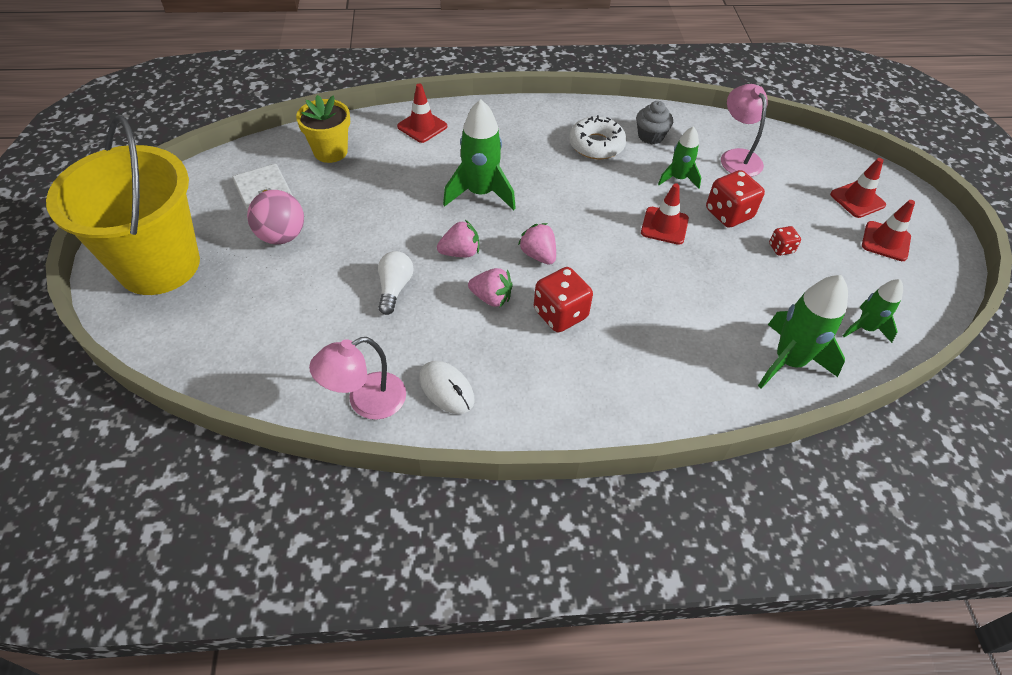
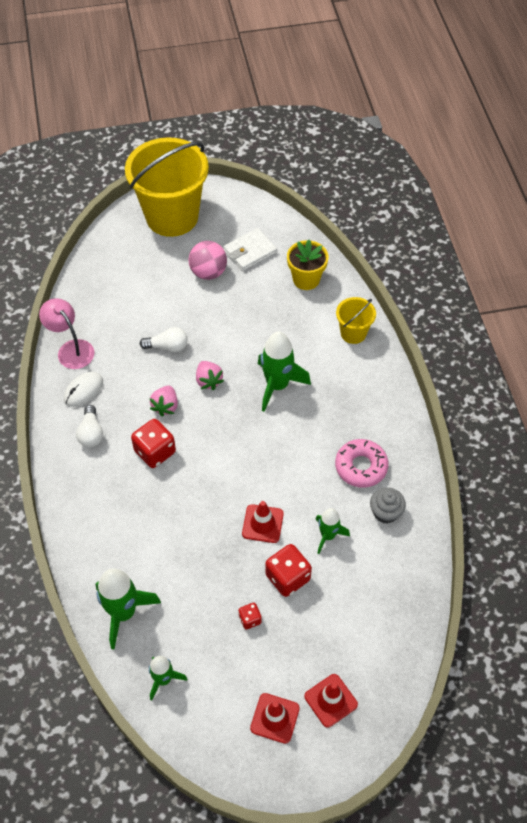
camera: 85 degrees right, 5 degrees up
red traffic cone [397,84,447,143] -> yellow bucket [336,297,376,344]
pink strawberry [518,223,556,265] -> none
white donut [569,115,627,159] -> pink donut [335,439,389,488]
pink lamp [721,84,768,177] -> none
none -> white light bulb [76,405,103,447]

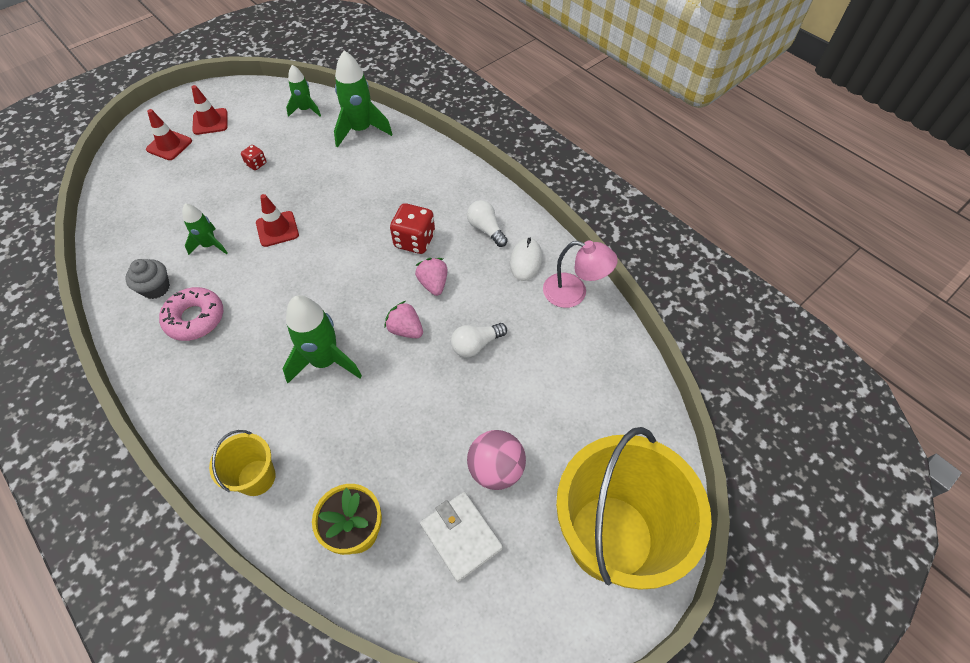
camera: 150 degrees right, 0 degrees up
white wallet [224,228,277,271] -> white wallet turned 60 degrees counterclockwise [420,492,503,582]
red dice [265,544,312,597] -> none

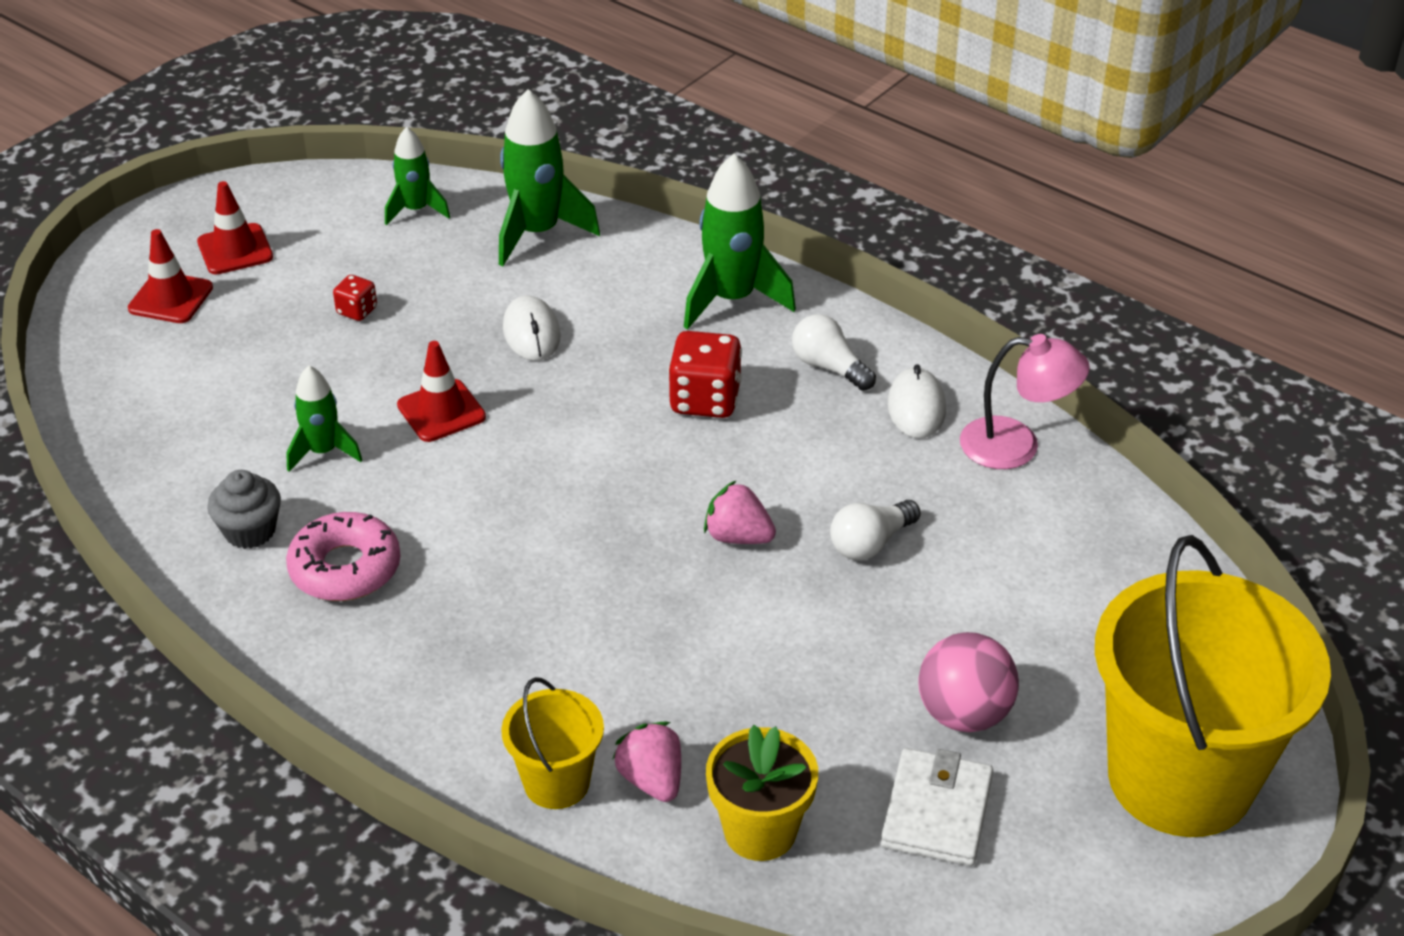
camera: 10 degrees left, 15 degrees down
green rocket [283,295,362,383] -> green rocket moved to [684,154,796,330]
pink strawberry [415,258,448,296] -> pink strawberry moved to [612,722,681,802]
white wallet [420,492,503,582] -> white wallet turned 60 degrees clockwise [881,748,993,866]
none -> white mouse [503,295,561,361]

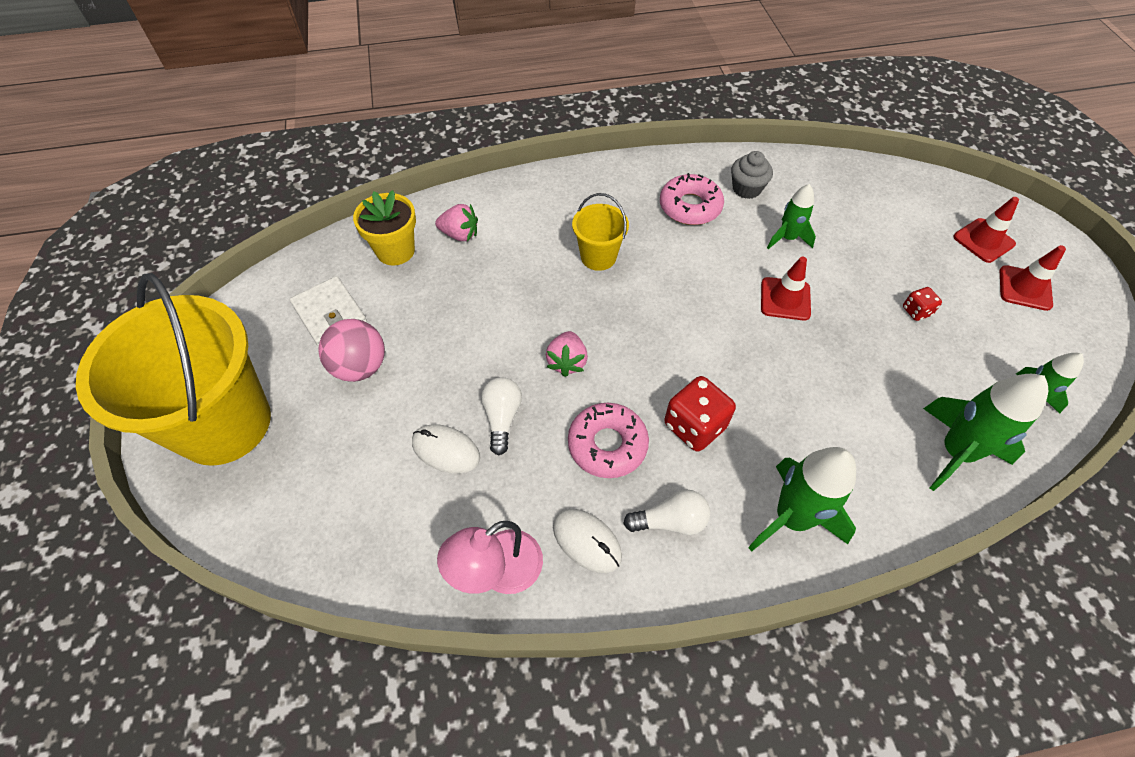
camera: 130 degrees right, 15 degrees up
yellow bucket [501,677,604,809] -> yellow bucket moved to [572,193,629,271]
white mouse [503,295,561,361] -> white mouse moved to [412,424,480,474]
pink strawberry [704,481,776,544] -> pink strawberry turned 120 degrees clockwise [546,331,588,377]
none -> pink donut [568,403,649,478]

